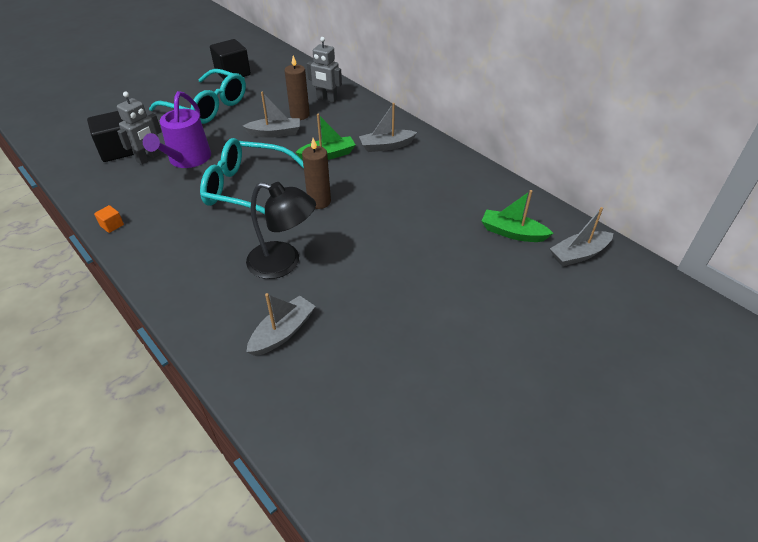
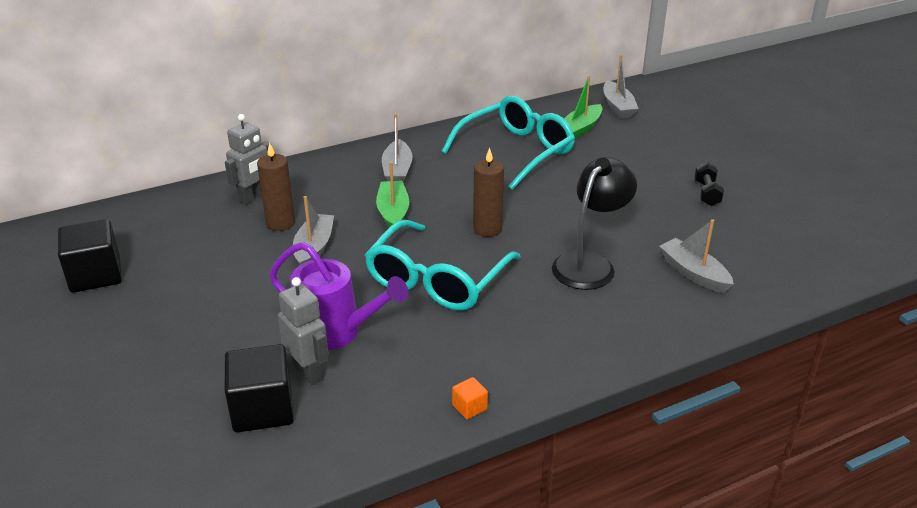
camera: 75 degrees left, 10 degrees down
turquoise glasses [149,69,246,124] -> turquoise glasses moved to [441,96,575,190]
none -> black dumbbell [694,162,724,206]

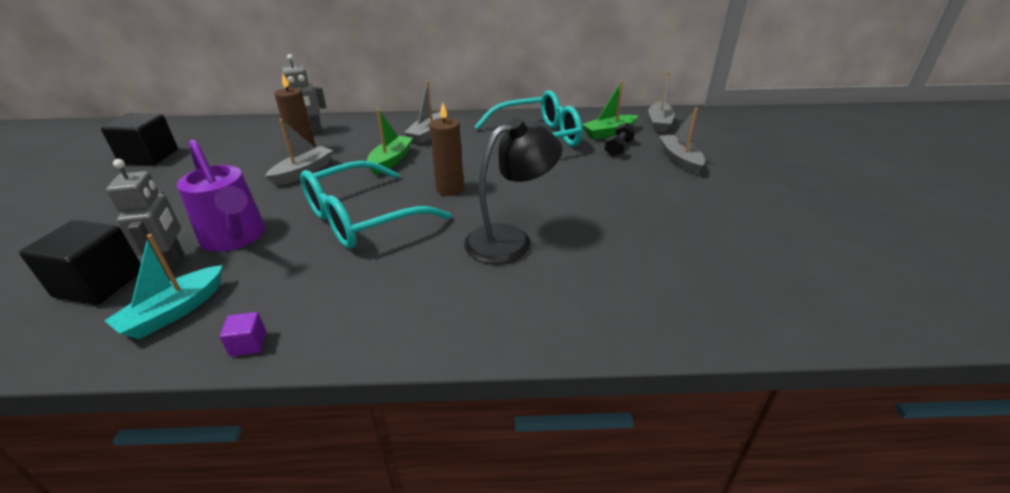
camera: 25 degrees right, 0 degrees up
orange cube [452,377,488,420] -> purple cube [220,312,266,357]
grey boat [659,219,734,293] -> grey boat moved to [659,108,705,175]
black dumbbell [694,162,724,206] -> black dumbbell moved to [604,122,635,157]
none -> turquoise boat [104,234,223,339]

